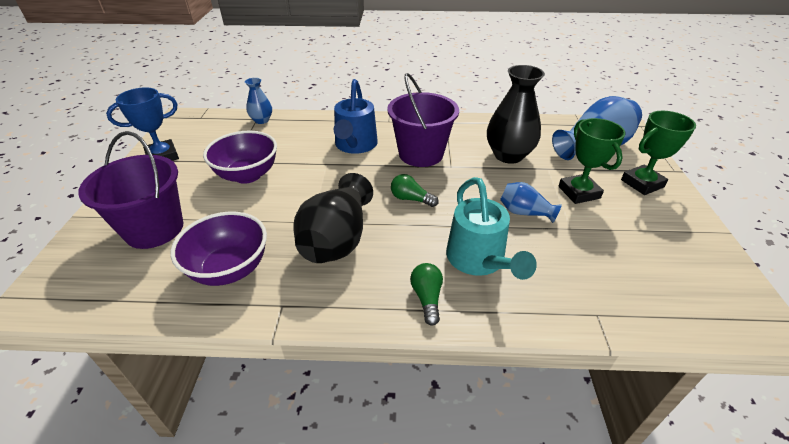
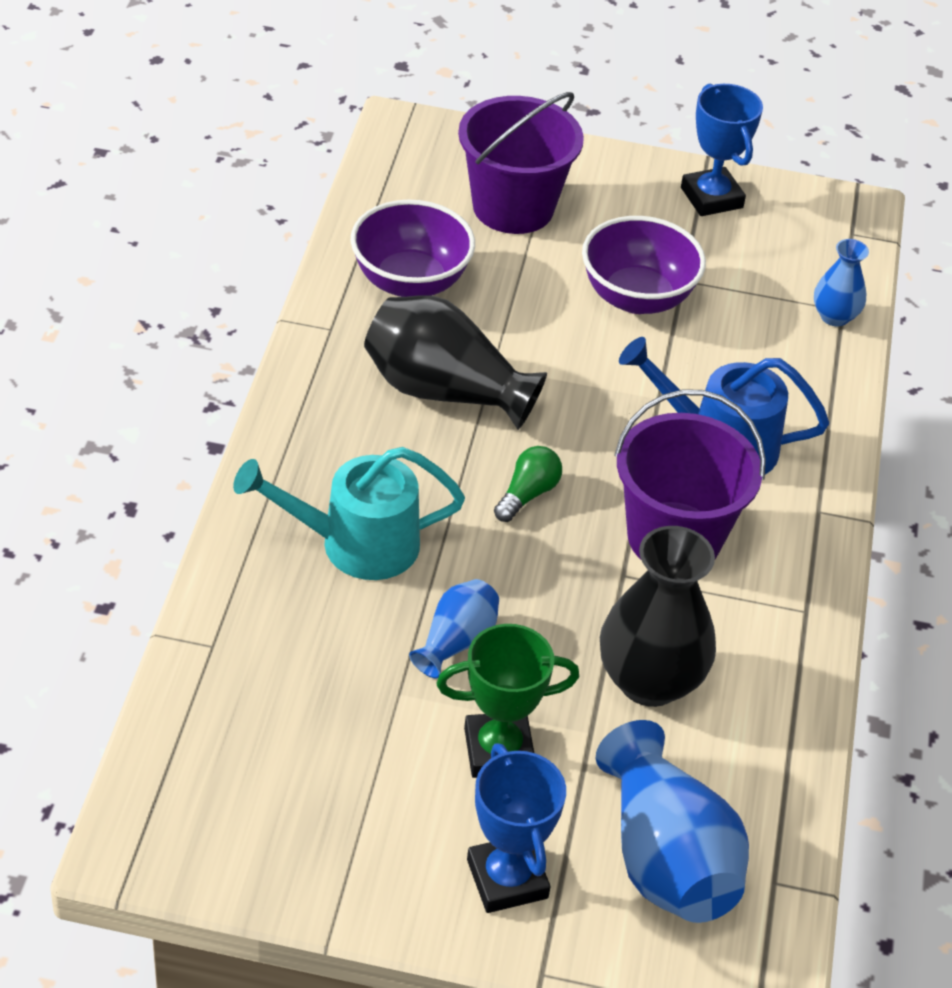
camera: 95 degrees right, 5 degrees up
green light bulb [410,263,443,325] -> none
green trophy [621,111,696,195] -> blue trophy [467,743,566,913]

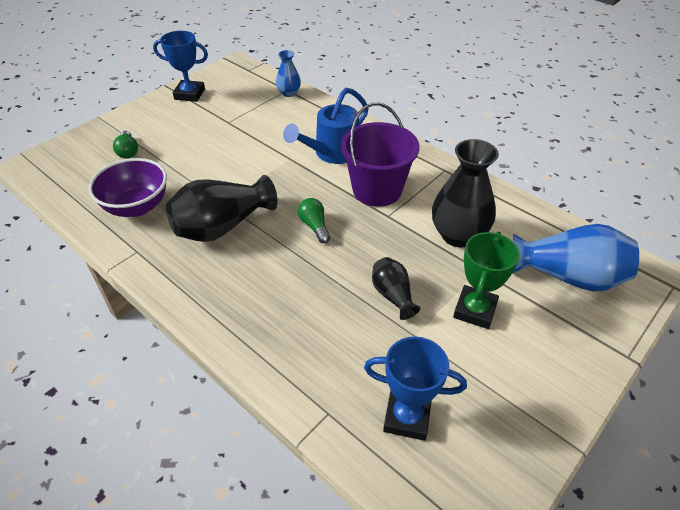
camera: 55 degrees left, 0 degrees up
turquoise watering can [233,447,465,580] -> none
blue vase [409,579,499,679] -> black vase [372,257,421,320]
purple bucket [458,92,584,234] -> green light bulb [113,130,138,159]
blue trophy [467,743,566,913] -> blue trophy moved to [364,336,467,441]
purple bowl [582,216,706,314] -> none

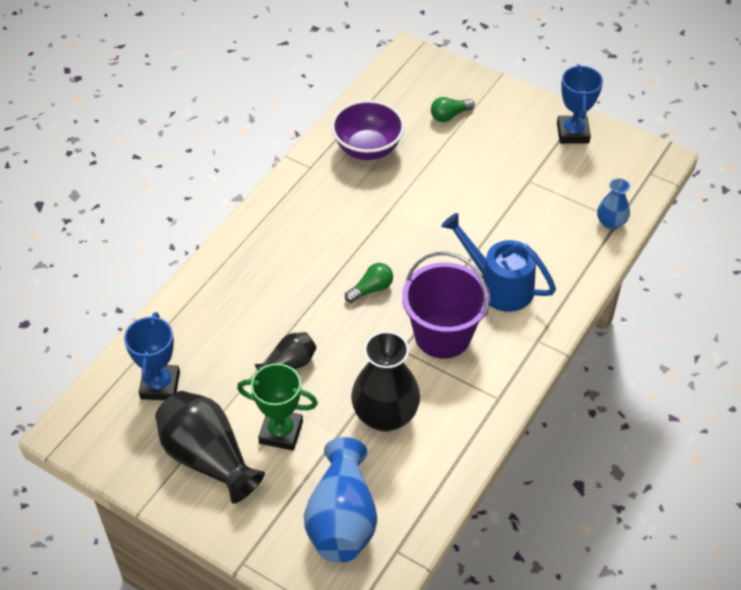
camera: 80 degrees right, 5 degrees up
black vase [166,175,278,242] -> black vase moved to [155,391,265,504]

